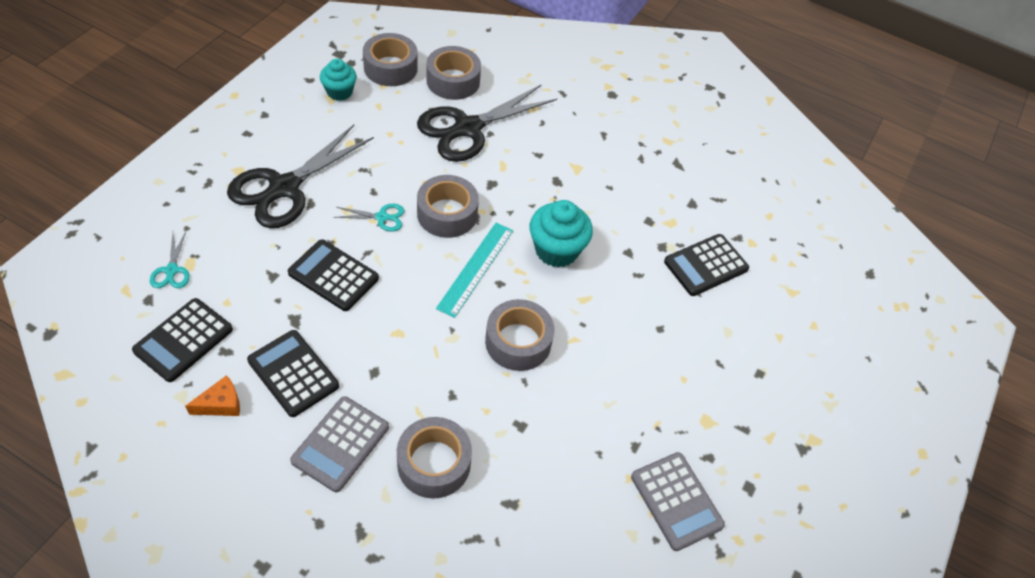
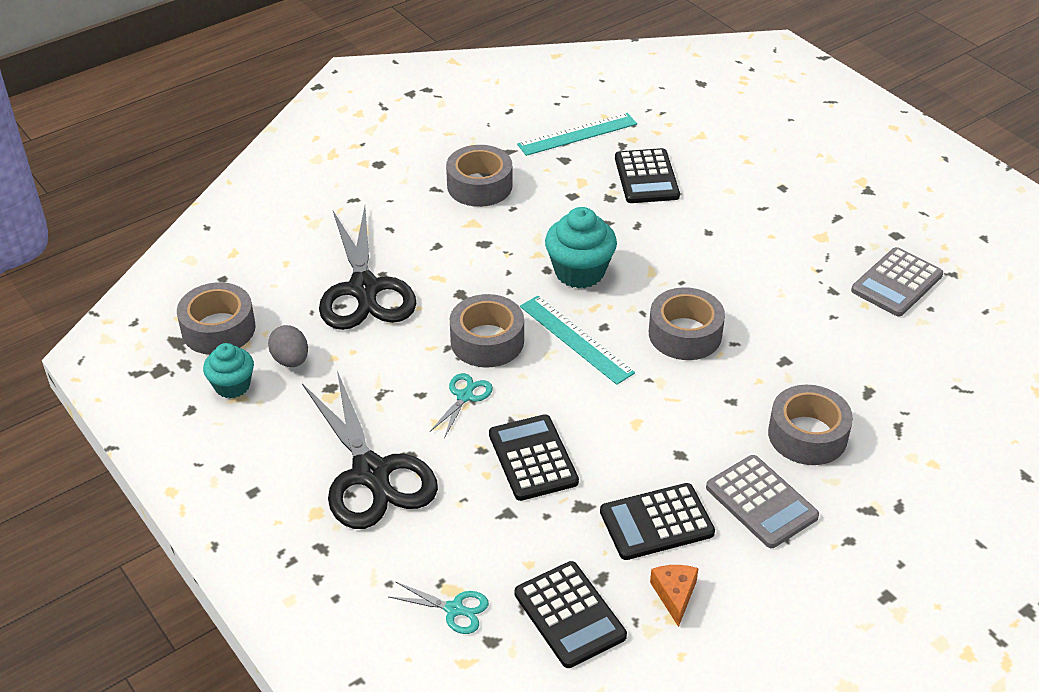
camera: 60 degrees left, 10 degrees down
black calculator [288,239,379,311] -> black calculator turned 105 degrees clockwise [489,414,579,501]
grey tape [426,46,481,100] -> grey tape moved to [446,145,512,207]
grey calculator [631,452,725,551] -> grey calculator turned 135 degrees clockwise [851,247,943,317]
none -> grey egg [268,325,308,367]
none -> turquoise ruler [517,113,637,156]

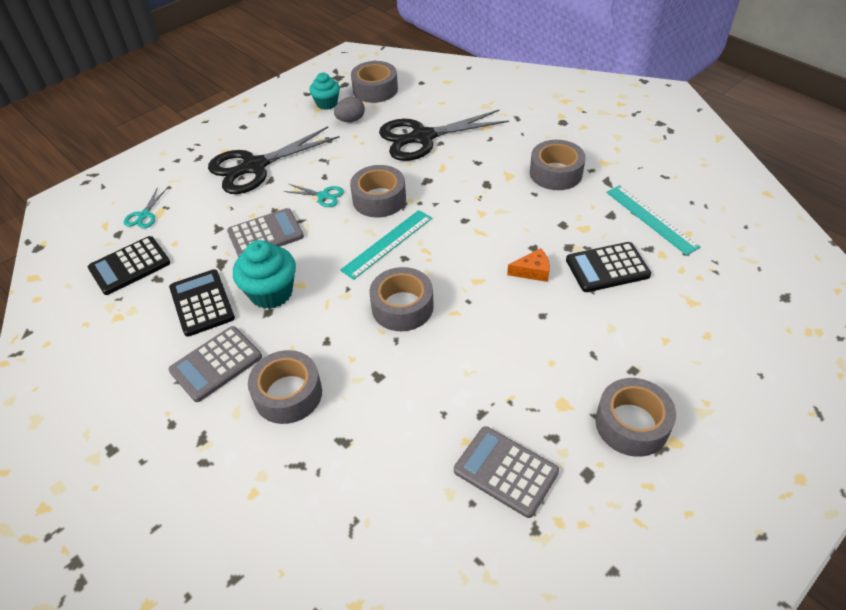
camera: 85 degrees right, 5 degrees up
black calculator [489,414,579,501] -> grey calculator [227,208,304,257]
turquoise cupcake [545,207,617,289] -> turquoise cupcake moved to [233,240,296,309]
orange cheese [650,565,699,627] -> orange cheese moved to [507,248,550,282]
none -> grey tape [595,378,676,457]

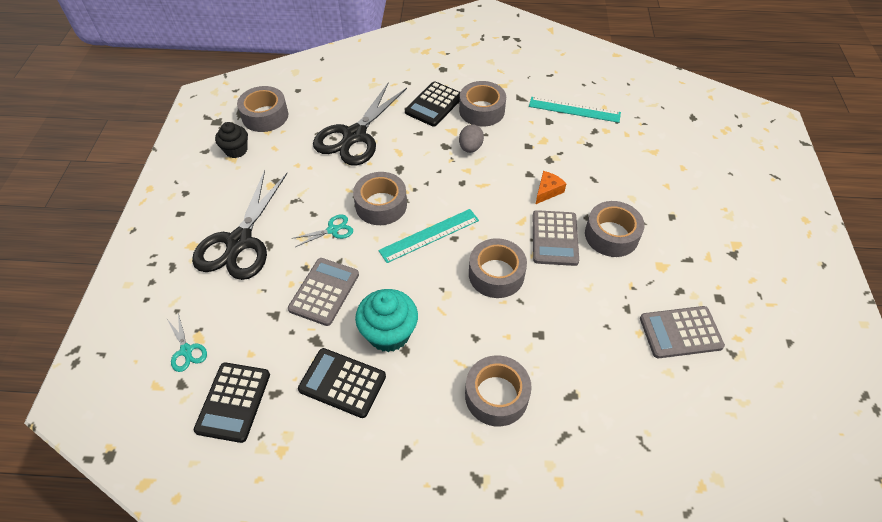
camera: 45 degrees left, 5 degrees up
grey calculator [168,326,262,402] -> grey calculator moved to [533,210,579,266]
turquoise cupcake [309,73,340,110] -> black cupcake [215,122,248,158]
grey egg [334,97,365,122] -> grey egg moved to [459,124,484,153]
turquoise ruler [340,210,432,280] -> turquoise ruler turned 60 degrees clockwise [378,209,479,263]
black calculator [566,242,651,292] -> black calculator moved to [405,81,460,127]
grey tape [595,378,676,457] -> grey tape moved to [585,201,645,257]

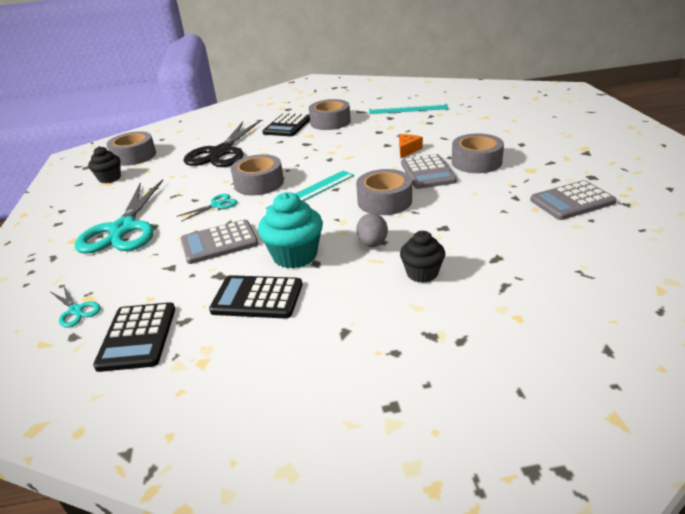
camera: 10 degrees left, 20 degrees down
black scissors [192,170,287,280] -> turquoise scissors [75,179,163,254]
grey calculator [288,258,359,326] -> grey calculator turned 120 degrees counterclockwise [180,220,258,264]
grey egg [459,124,484,153] -> grey egg moved to [356,213,388,247]
grey tape [465,355,532,426] -> black cupcake [400,231,445,283]

